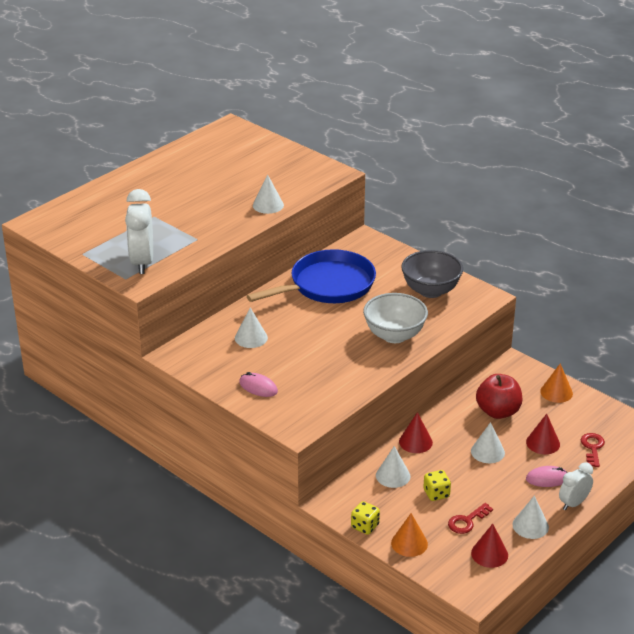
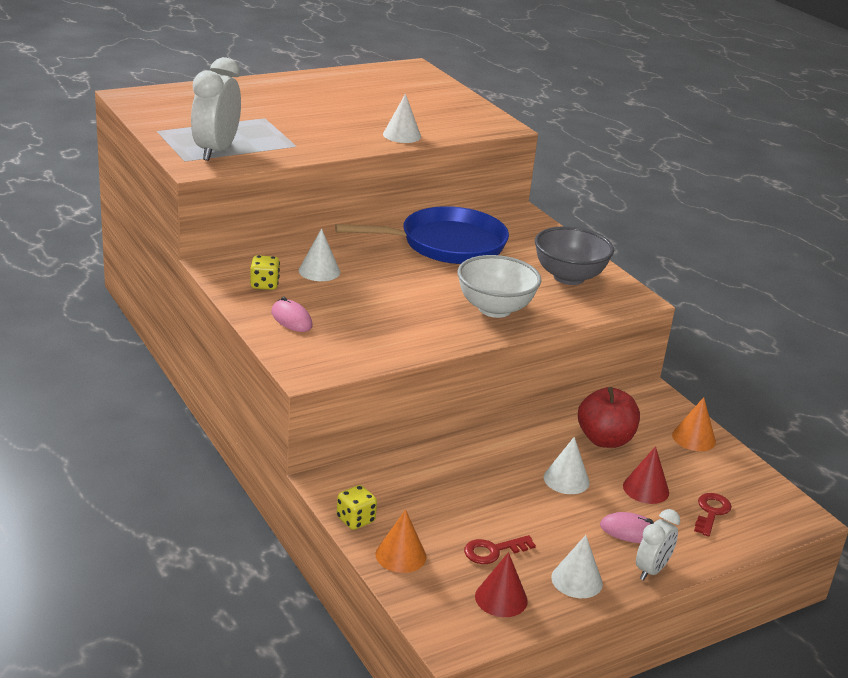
camera: 15 degrees right, 5 degrees down
white cone [376,446,410,488] -> none
red cone [399,412,433,453] -> none
yellow dice [424,470,451,501] -> yellow dice moved to [250,255,280,290]
white clock [559,462,593,510] -> white clock turned 150 degrees clockwise [636,509,680,580]

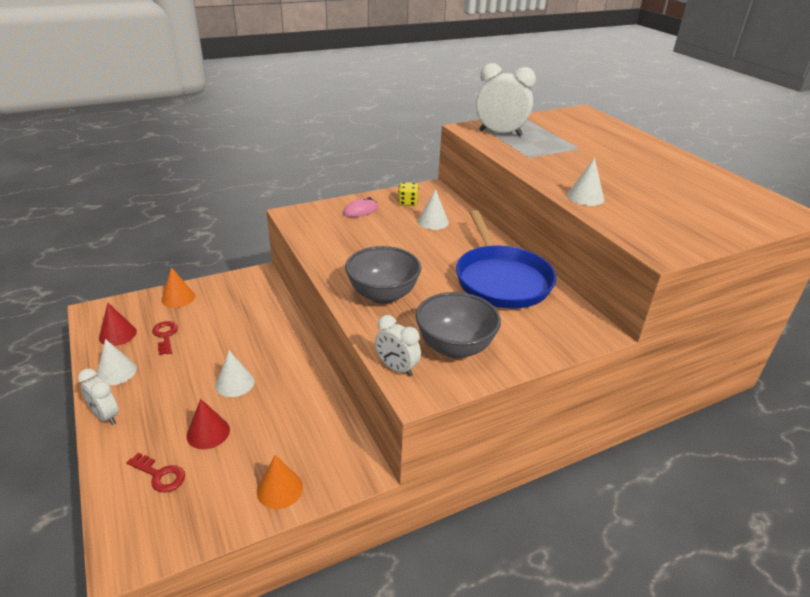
camera: 95 degrees right, 5 degrees up
yellow dice [337,485,377,530] -> none
white bowl [457,255,542,318] -> grey bowl [345,246,421,304]
red apple [578,387,640,448] -> none
pink mouse [600,512,654,543] -> none
none -> white clock [375,315,421,377]

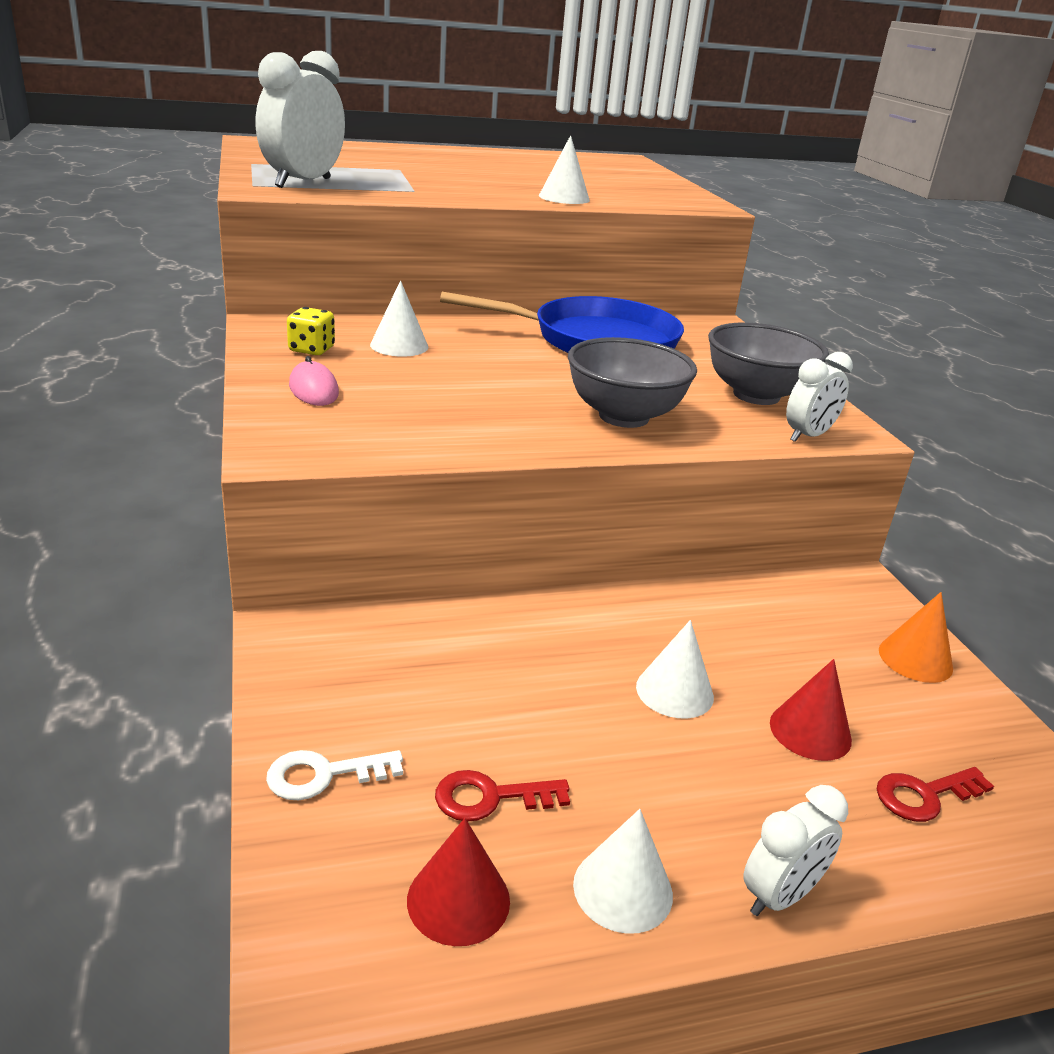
camera: 80 degrees left, 5 degrees down
red key [127,453,185,492] -> red key turned 150 degrees counterclockwise [877,767,994,822]
orange cone [161,267,195,308] -> white key [266,750,403,800]

